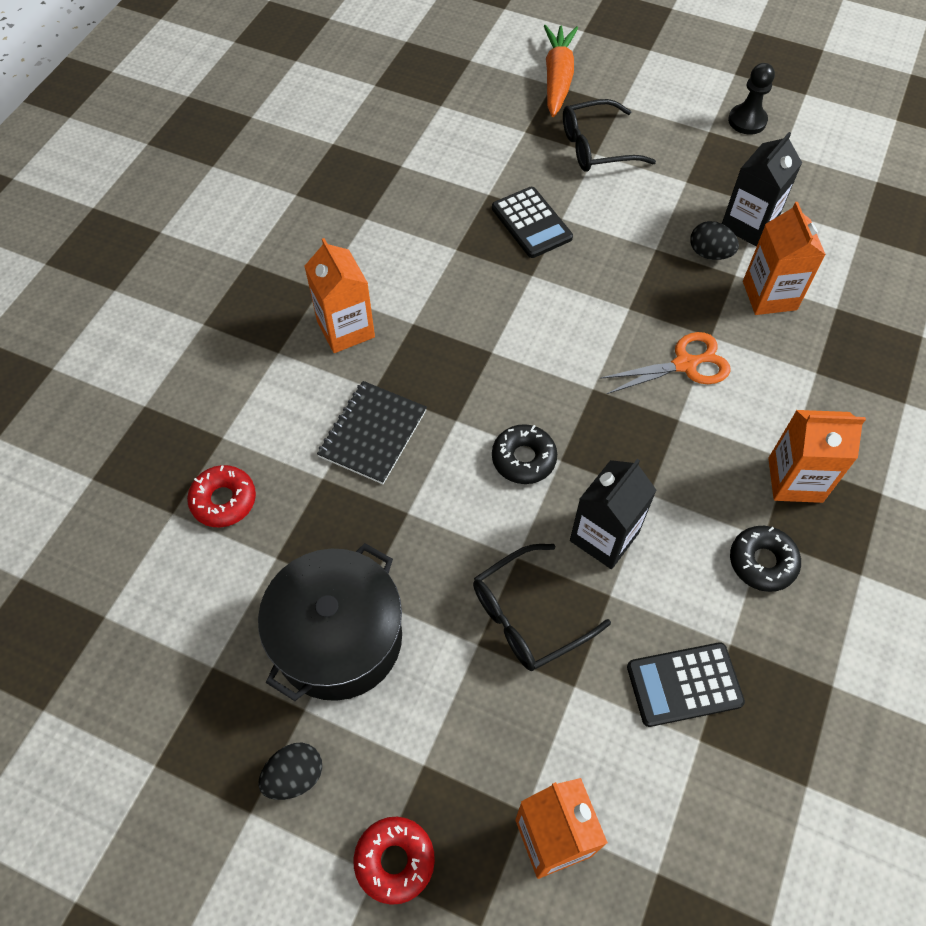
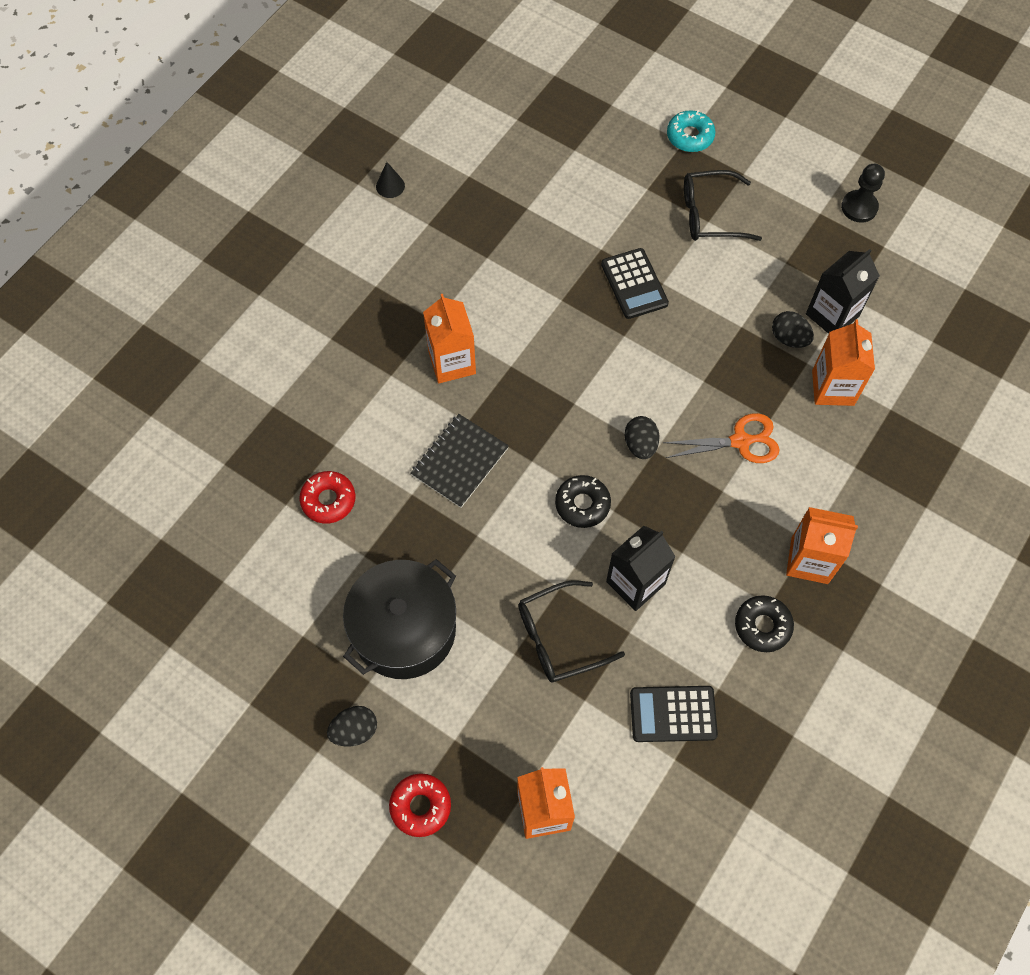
camera: 10 degrees right, 5 degrees up
orange carrot [544,25,578,117] -> turquoise donut [667,110,715,152]
none -> black cone [376,162,405,198]
none -> black egg [625,416,659,459]

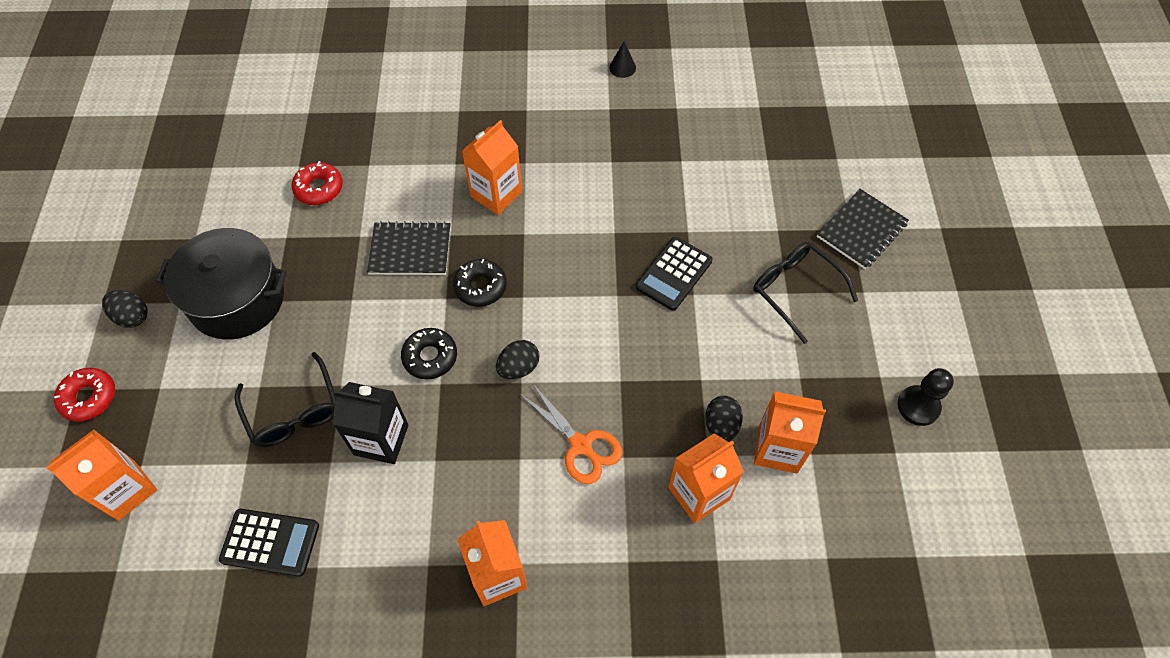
camera: 55 degrees right, 5 degrees down
black glasses [518,580,625,683] -> black glasses turned 150 degrees counterclockwise [235,352,336,447]
black calculator [630,686,718,742] -> black calculator turned 135 degrees clockwise [219,509,319,577]
turquoise donut [667,110,715,152] -> black notebook [817,189,909,269]
black donut [735,595,794,652] -> black donut moved to [453,259,507,307]
black carton [806,249,880,334] -> orange carton [754,391,826,474]

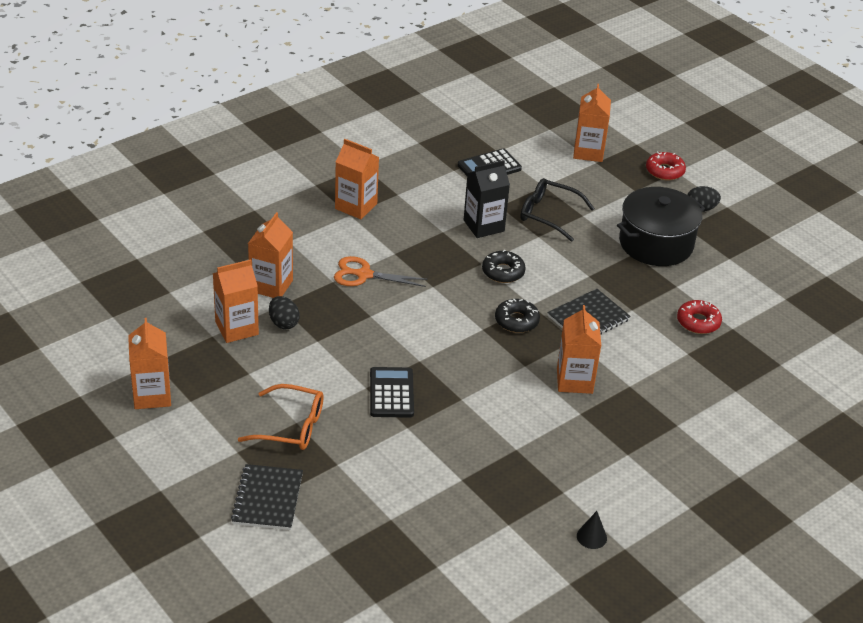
camera: 140 degrees right, 20 degrees down
black egg [496,340,539,379] -> none
black glasses [753,242,858,344] -> orange glasses [238,384,324,450]
black pawn [898,368,954,426] -> orange carton [128,318,171,409]

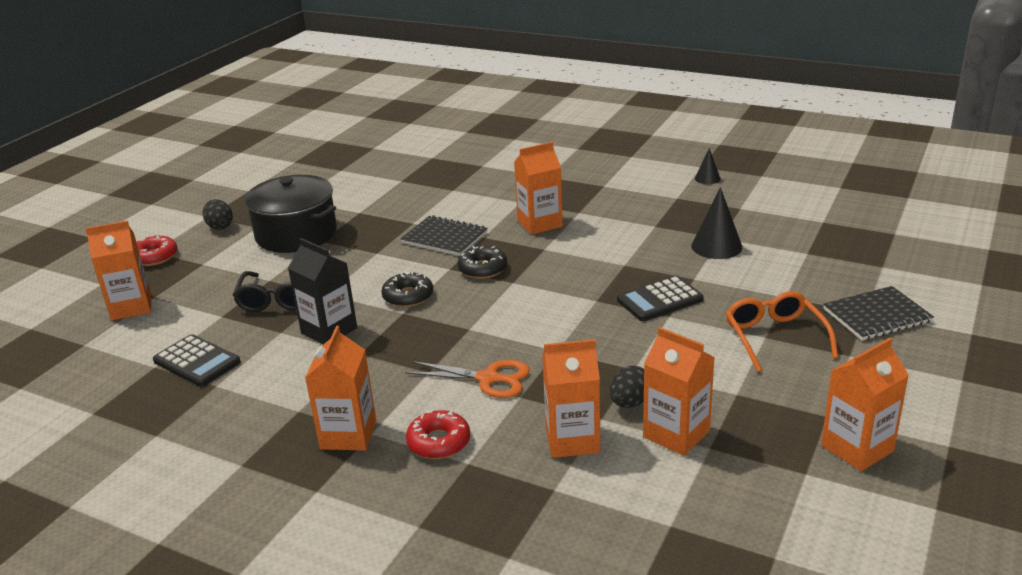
camera: 110 degrees left, 10 degrees down
orange scissors [334,256,428,287] -> orange scissors turned 60 degrees counterclockwise [405,360,530,398]
red donut [677,300,722,334] -> red donut moved to [406,410,470,459]
none -> black cone [691,187,743,259]

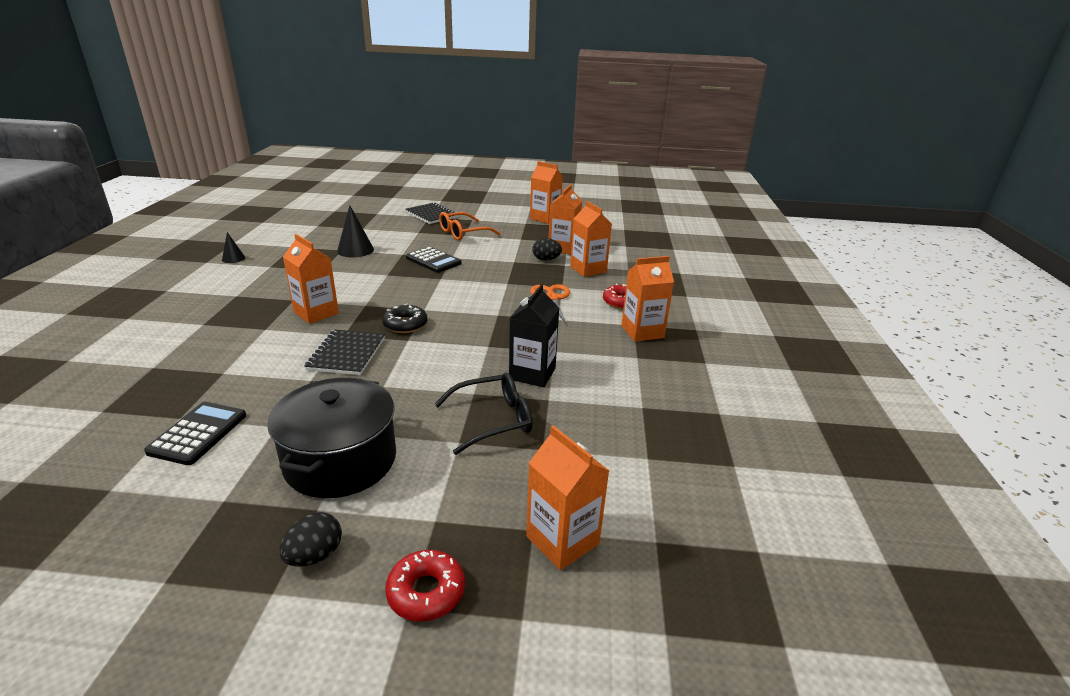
camera: 115 degrees left, 0 degrees up
black calculator [153,334,241,387] -> black calculator moved to [144,402,246,465]
black donut [381,272,433,307] -> none

